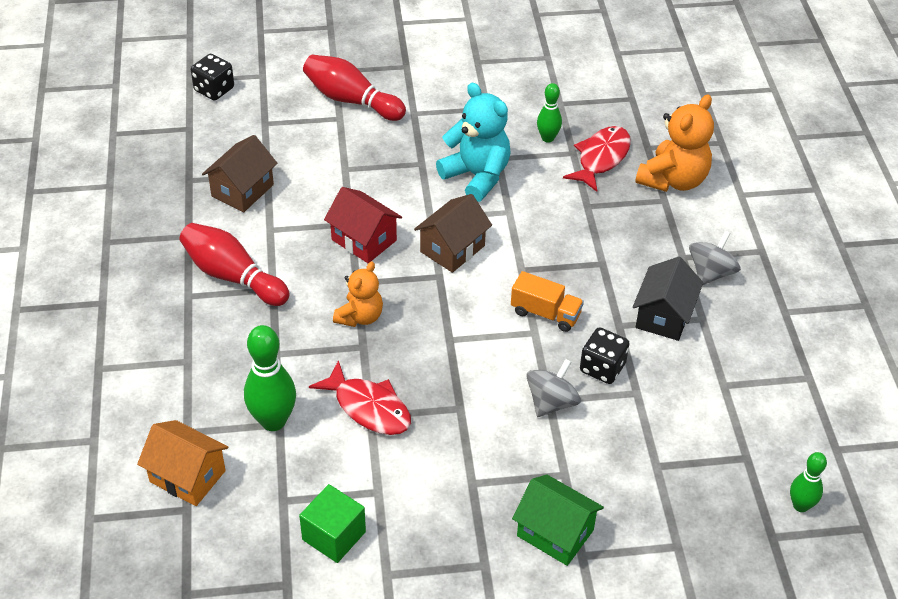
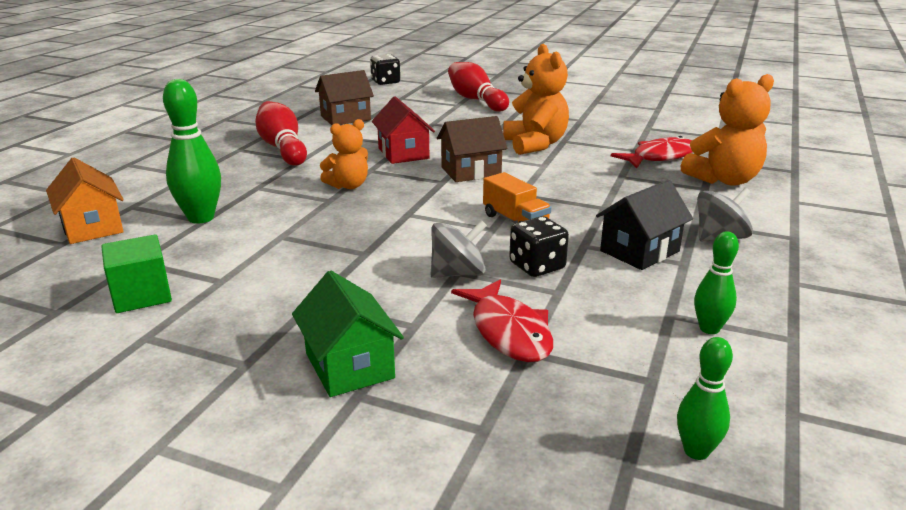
camera: 30 degrees right, 20 degrees down
red fish [309,360,411,435] -> red fish moved to [451,280,553,362]
turquoise teddy bear [436,83,511,202] -> orange teddy bear [503,44,569,155]
green bowling pin [537,83,562,143] -> green bowling pin moved to [694,231,739,334]

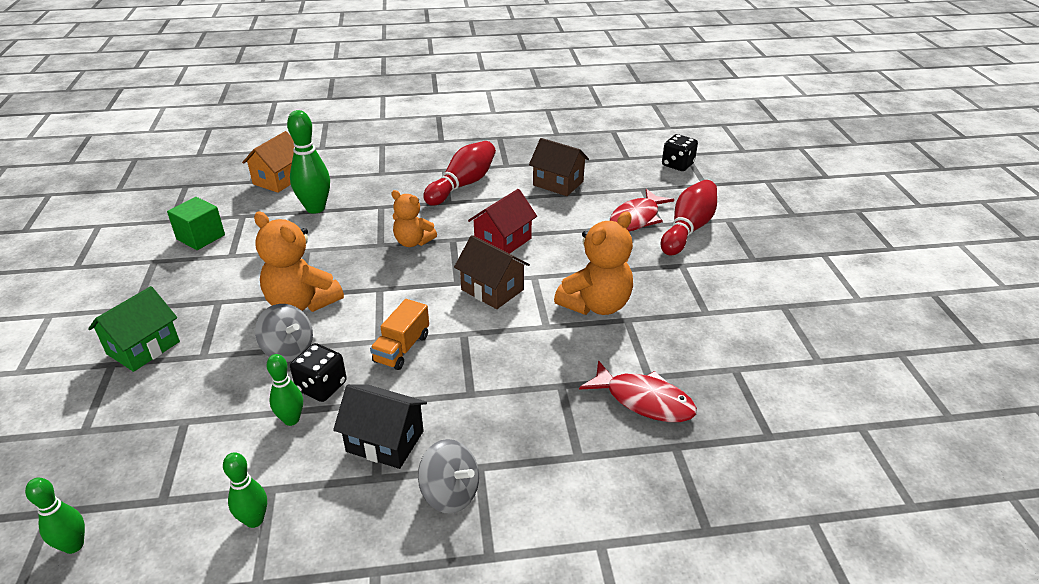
camera: 60 degrees right, 10 degrees up
red fish [451,280,553,362] -> red fish moved to [610,189,674,231]
orange teddy bear [681,74,774,186] -> orange teddy bear moved to [254,212,344,312]
none -> green bowling pin [266,354,303,426]

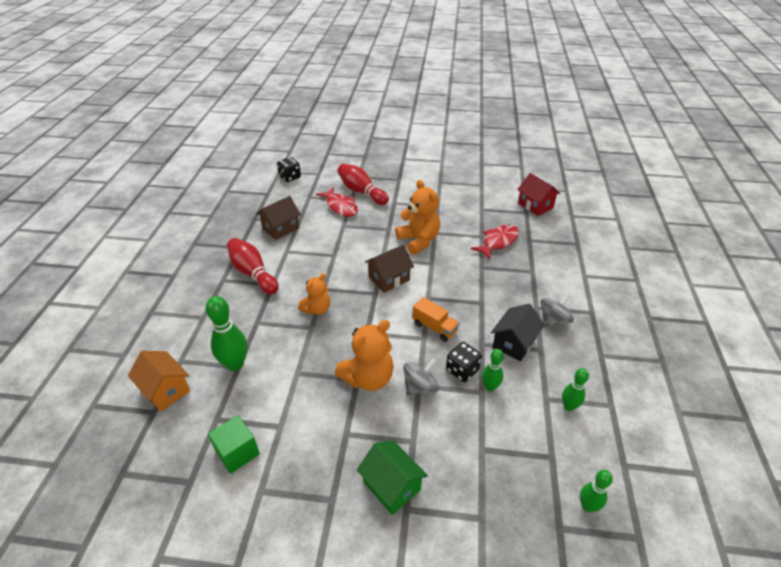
camera: 75 degrees left, 5 degrees up
red house [468,189,537,254] -> red house moved to [517,173,560,216]

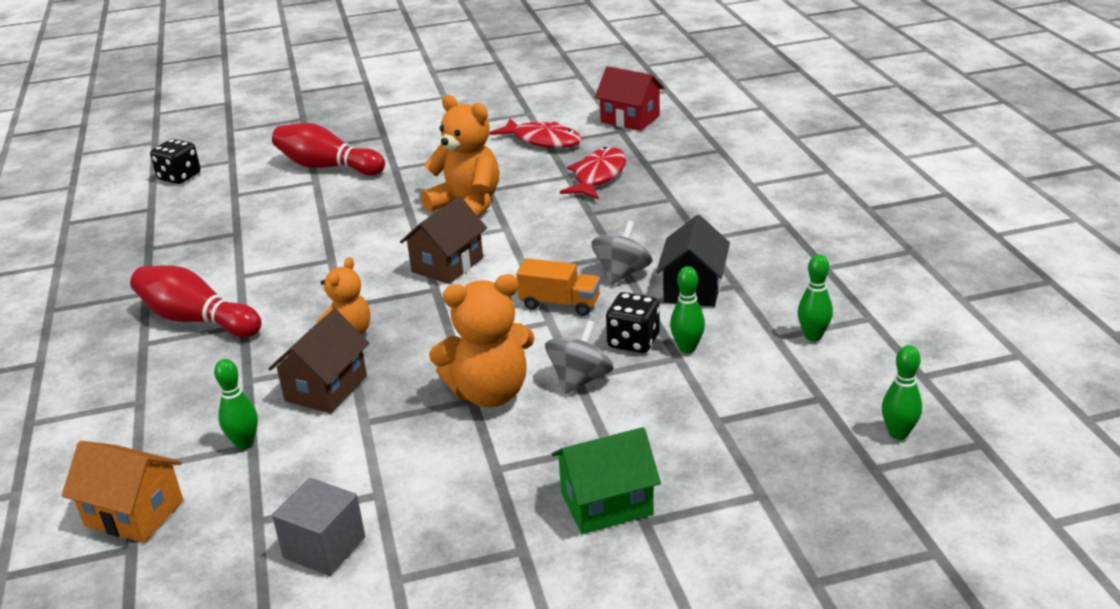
camera: 20 degrees left, 10 degrees down
green bowling pin [206,296,248,371] -> green bowling pin [214,359,258,449], size x0.59
green cube [208,415,260,474] -> grey cube [272,478,365,576]
brown house [256,196,301,240] -> brown house moved to [268,309,369,413]
red fish [316,187,358,217] -> red fish moved to [490,118,582,148]
orange teddy bear [335,320,394,391] -> orange teddy bear turned 45 degrees clockwise [429,274,535,407]
green house [357,440,428,515] -> green house turned 45 degrees counterclockwise [552,427,661,534]
grey spinning top [540,294,574,328] -> grey spinning top moved to [591,220,653,285]

